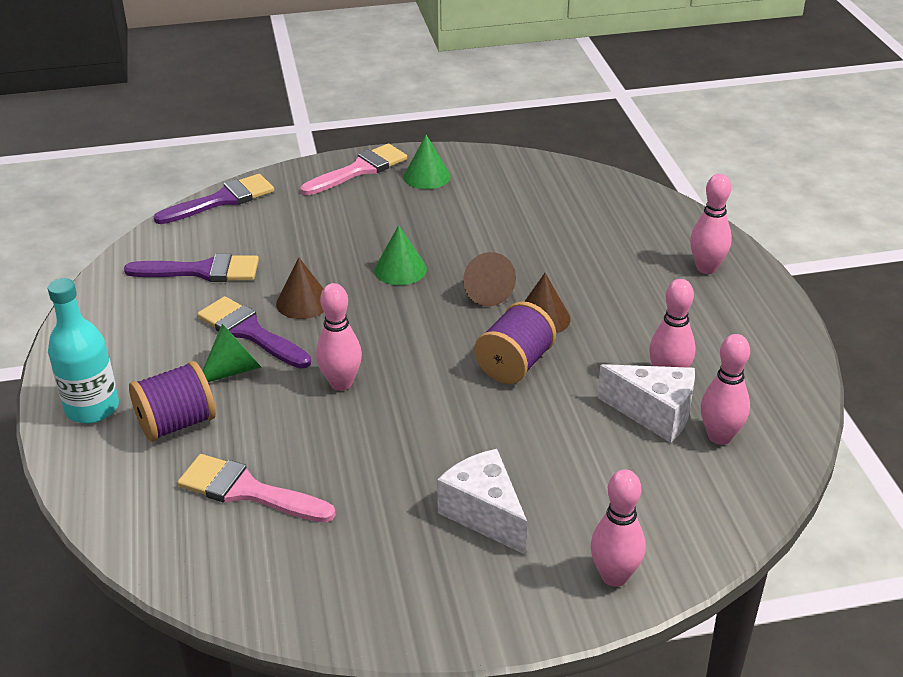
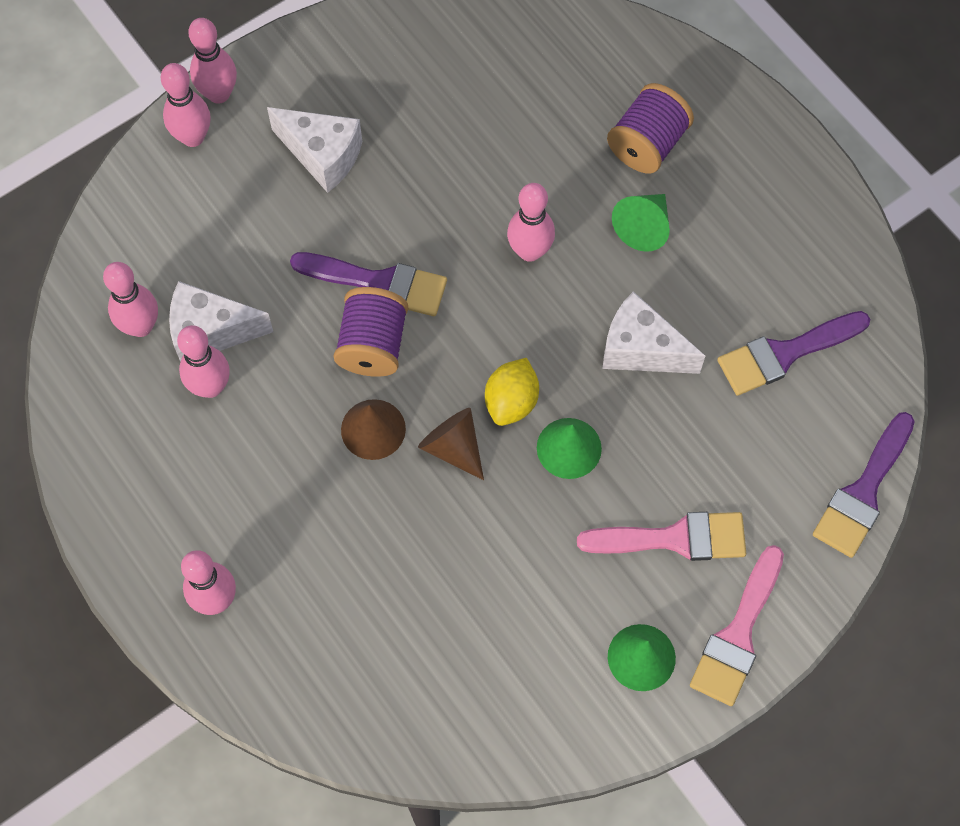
camera: 155 degrees right, 30 degrees up
turquoise bottle [48,278,119,423] -> none
pink brush [177,454,336,523] -> pink brush moved to [577,512,746,561]
purple brush [197,296,311,369] -> purple brush moved to [290,252,447,316]
brown cone [276,257,324,319] -> white cheese [603,291,705,374]
none -> pink bowling pin [188,18,237,104]
none -> yellow lemon [485,358,539,426]

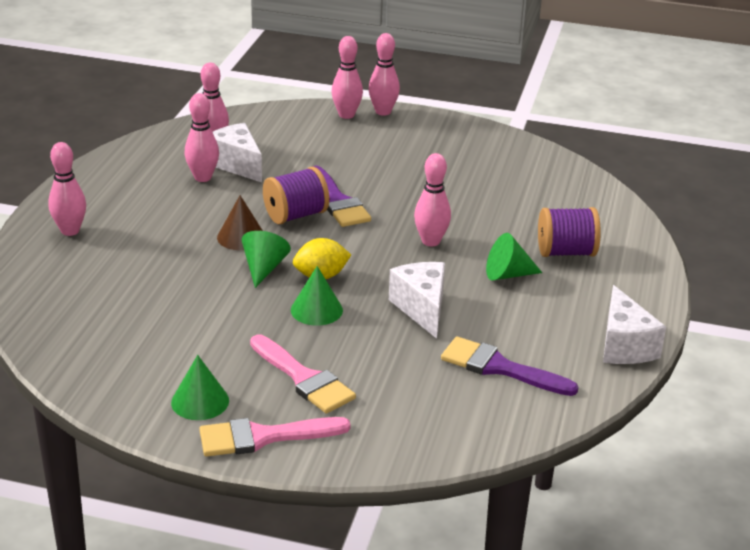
camera: 50 degrees right, 35 degrees down
white cheese [267,107,362,193] -> white cheese moved to [603,285,666,364]
brown cone [418,408,484,480] -> green cone [242,231,291,288]
purple brush [813,412,915,558] -> none

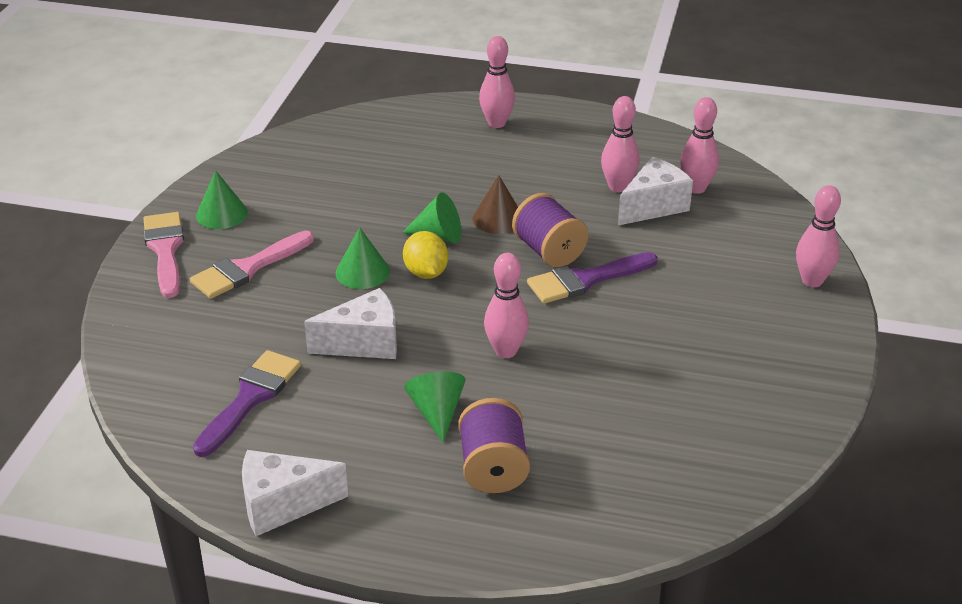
camera: 90 degrees right, 5 degrees up
pink bowling pin [368,33,400,116] -> none

